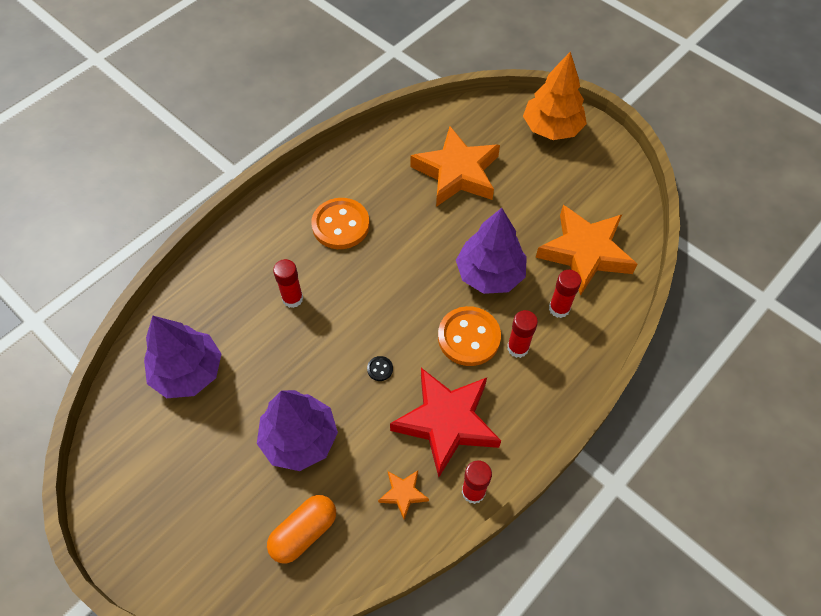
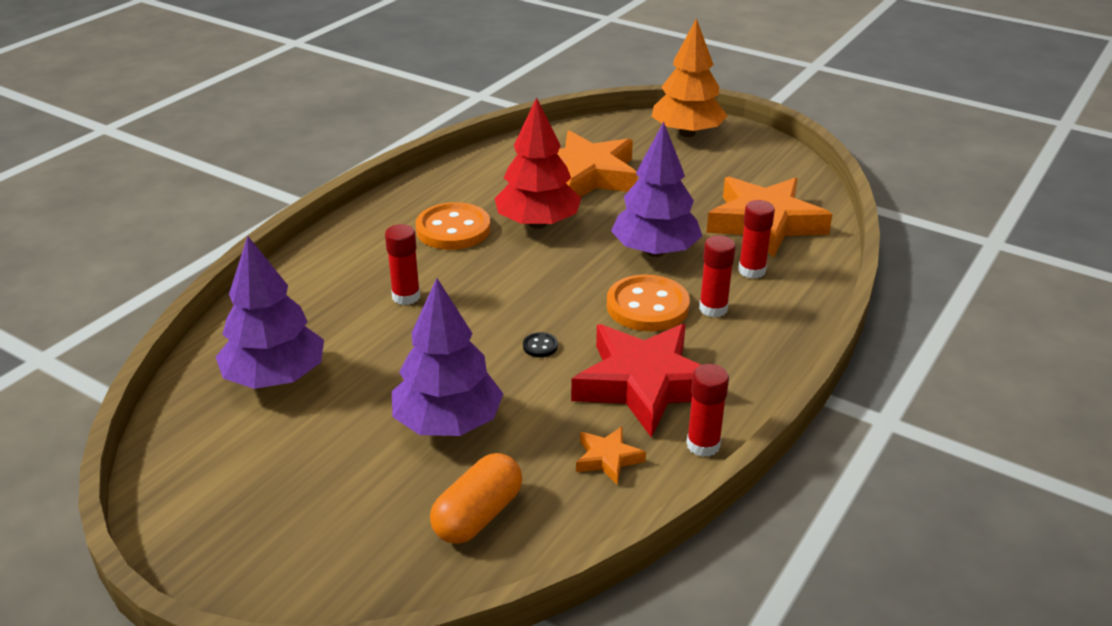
camera: 10 degrees left, 25 degrees down
none -> red tree [495,97,581,229]

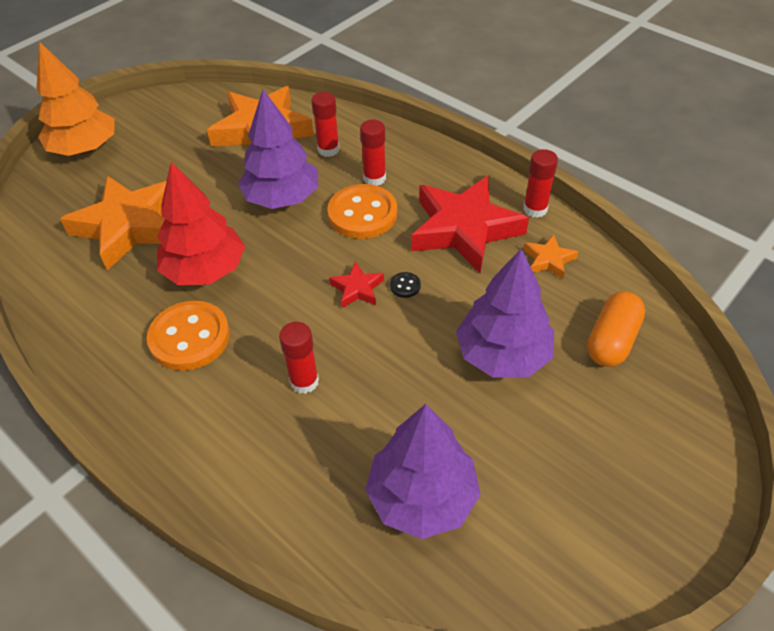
camera: 80 degrees left, 15 degrees up
orange capsule [430,453,522,544] -> orange capsule turned 75 degrees clockwise [587,291,645,367]
none -> red star [329,261,384,308]

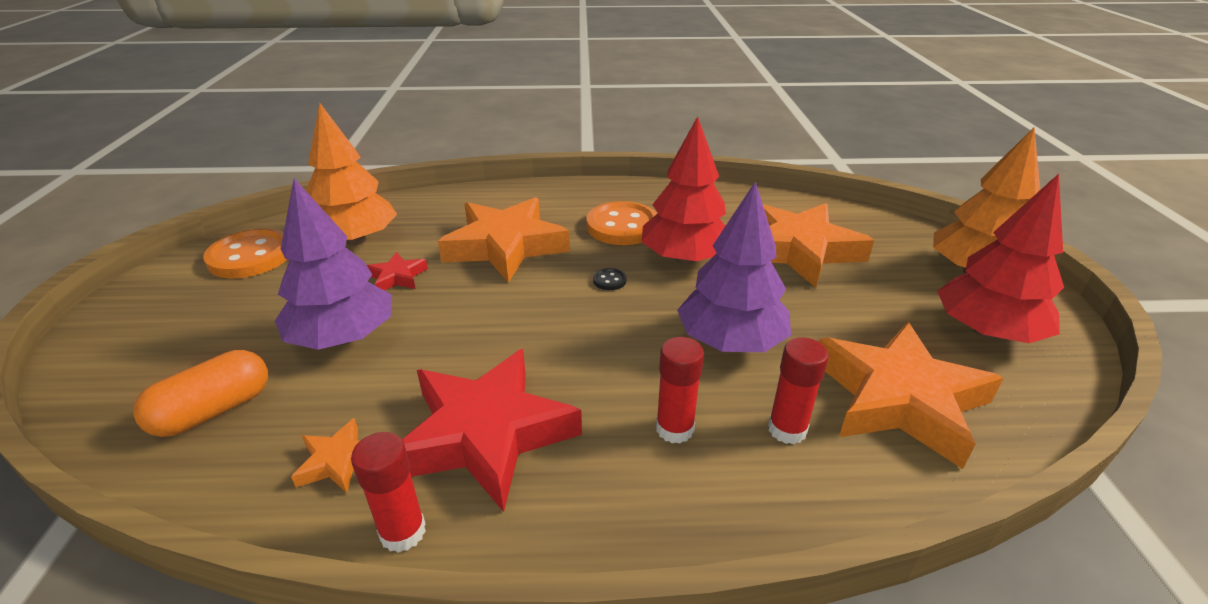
camera: 135 degrees right, 15 degrees down
red glue stick [279,322,319,394] -> orange star [438,197,570,283]
orange button [327,184,397,239] -> orange button moved to [203,228,287,278]
red star [329,261,384,308] -> red star moved to [367,252,428,291]
purple tree [365,404,481,539] -> orange tree [306,102,397,245]
black button [390,272,421,298] -> black button moved to [593,268,627,290]
orange capsule [587,291,645,367] -> orange capsule turned 60 degrees clockwise [133,350,268,437]
none -> red tree [937,174,1064,343]

